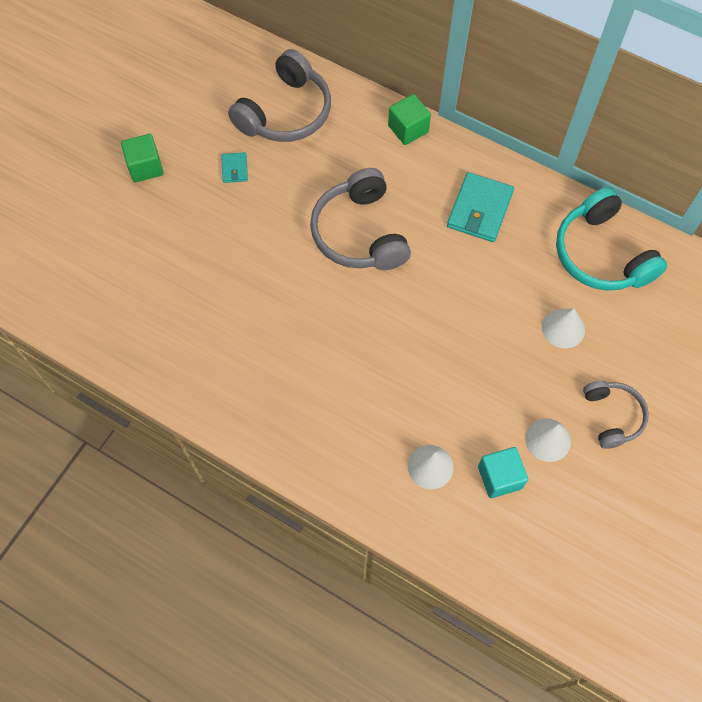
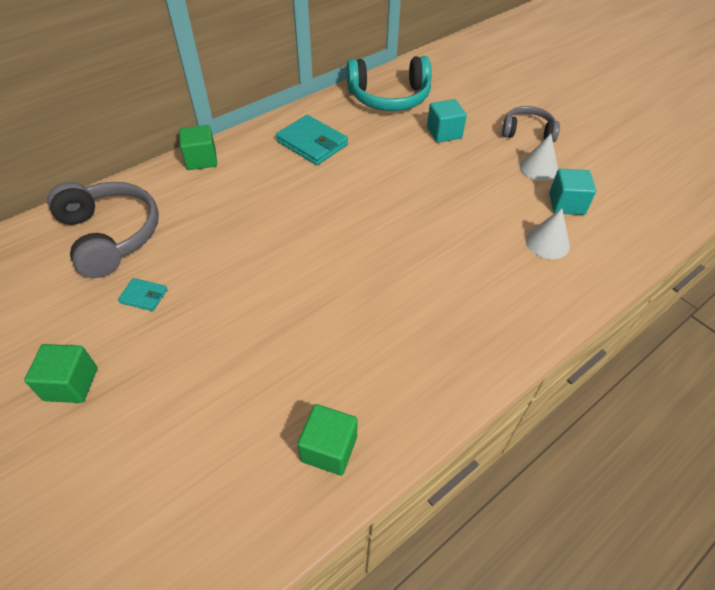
camera: 70 degrees left, 15 degrees down
grey headphones [310,168,411,270] -> none
white cone [542,308,585,348] -> turquoise cube [427,99,467,143]
none -> green cube [297,404,358,476]

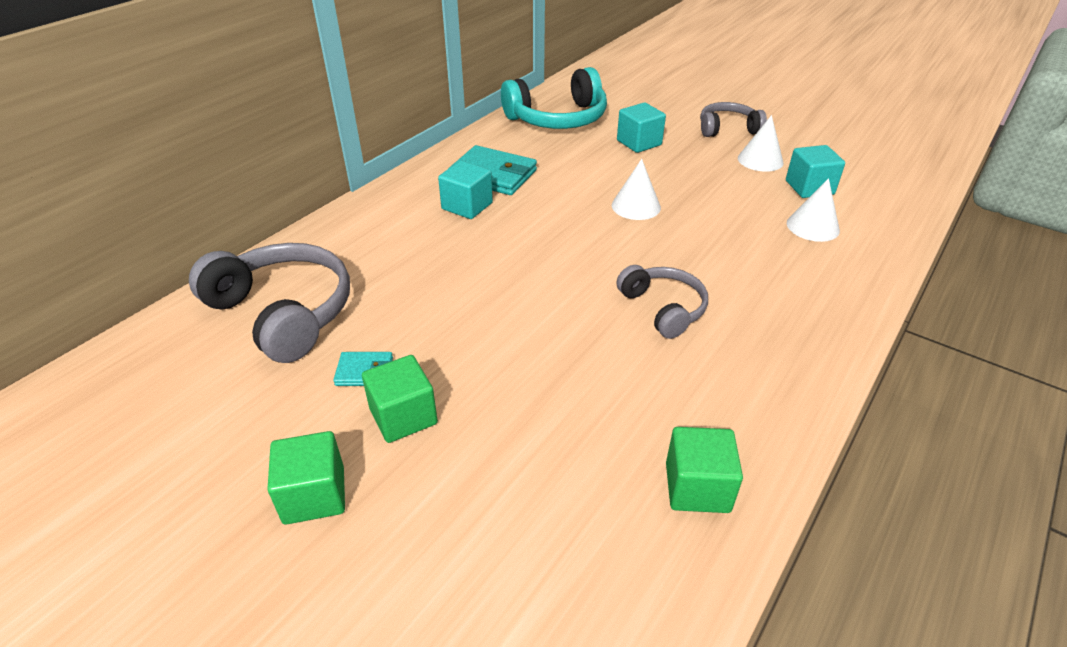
camera: 15 degrees left, 10 degrees down
green cube [179,125,217,170] -> green cube moved to [362,355,438,443]
none -> turquoise cube [438,161,493,219]
none -> white cone [612,159,661,220]
none -> grey headphones [617,265,708,339]

